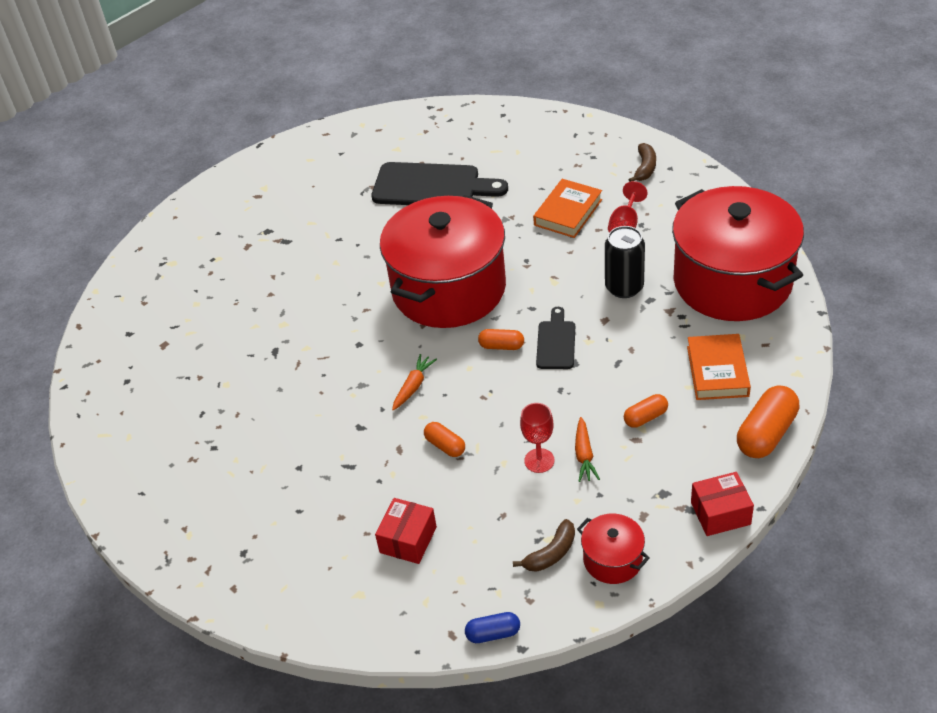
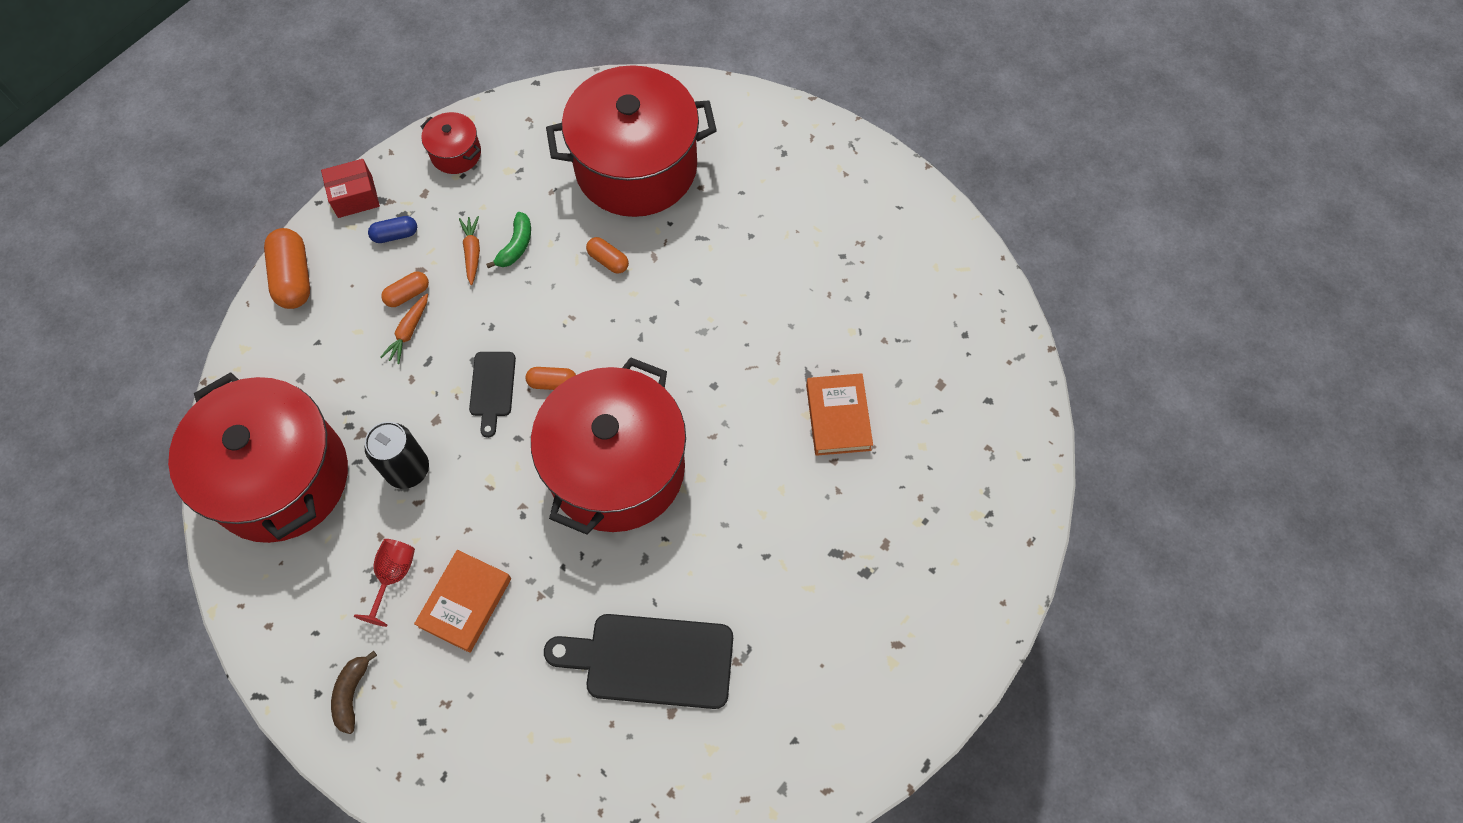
camera: 170 degrees right, 20 degrees up
red box [375,498,437,564] -> red pot [546,65,717,217]
orange carrot [392,354,437,410] -> orange carrot moved to [380,294,428,364]
blue capsule [465,612,520,643] -> blue capsule moved to [368,216,417,243]
brown banana [513,519,575,572] -> none
red goblet [520,403,555,473] -> green banana [486,212,531,268]
orange book [687,334,751,400] -> orange book moved to [806,373,873,456]
orange capsule [737,385,800,458] -> orange capsule turned 45 degrees counterclockwise [264,228,310,309]

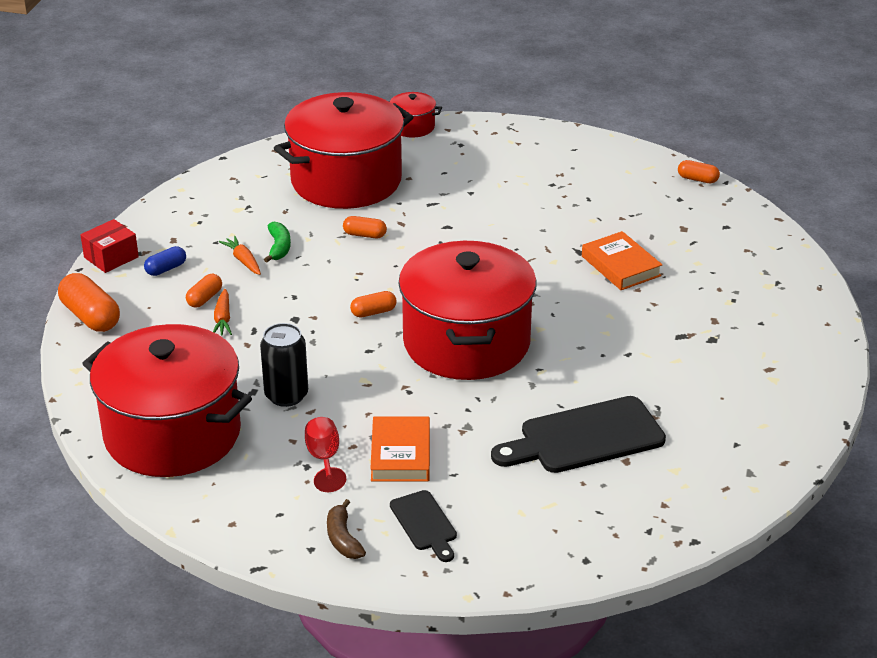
camera: 25 degrees left, 30 degrees down
red pot [420,112,481,174] -> red pot moved to [389,92,442,138]
black cutting board [469,352,516,438] -> black cutting board moved to [390,490,457,562]
none -> orange capsule [678,160,720,183]

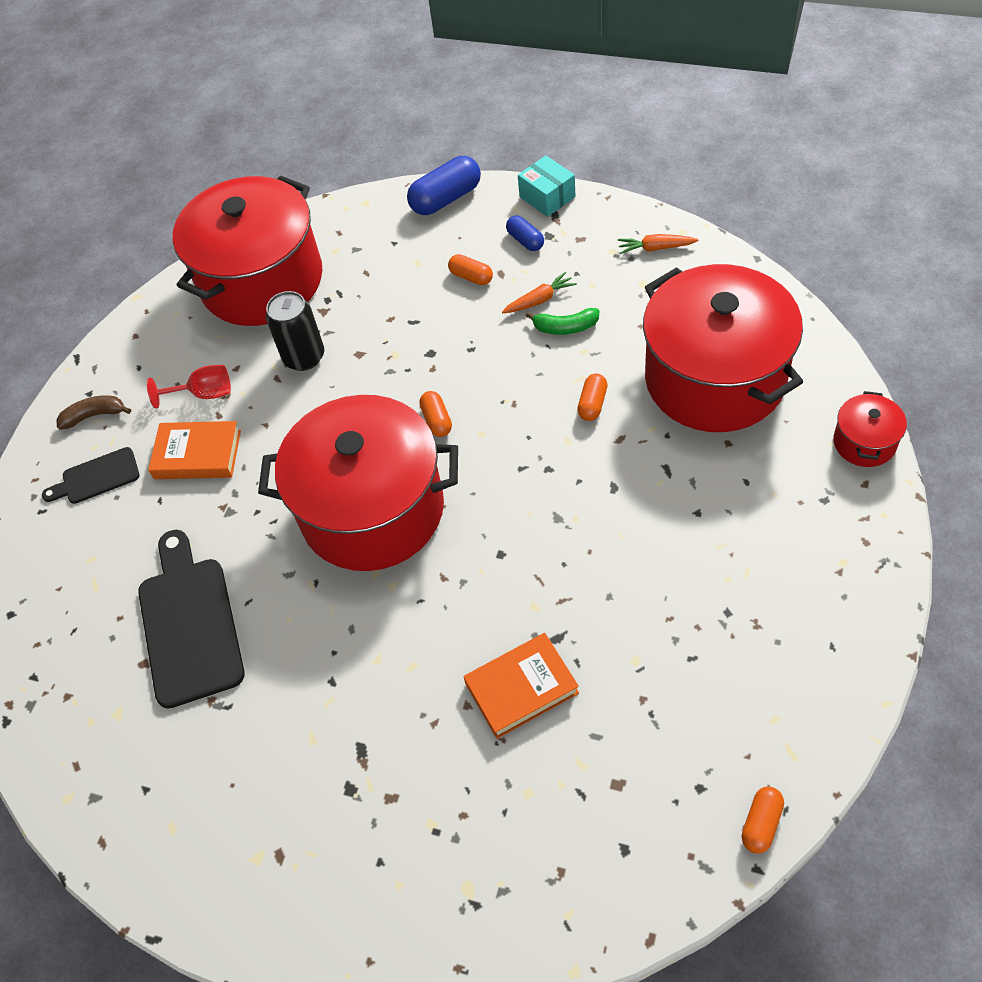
camera: 100 degrees right, 20 degrees up
orange capsule [58,273,120,332] -> blue capsule [407,156,481,215]
red box [80,219,139,273] -> turquoise box [518,155,575,217]
orange carrot [213,289,232,336] -> orange carrot moved to [618,234,698,254]

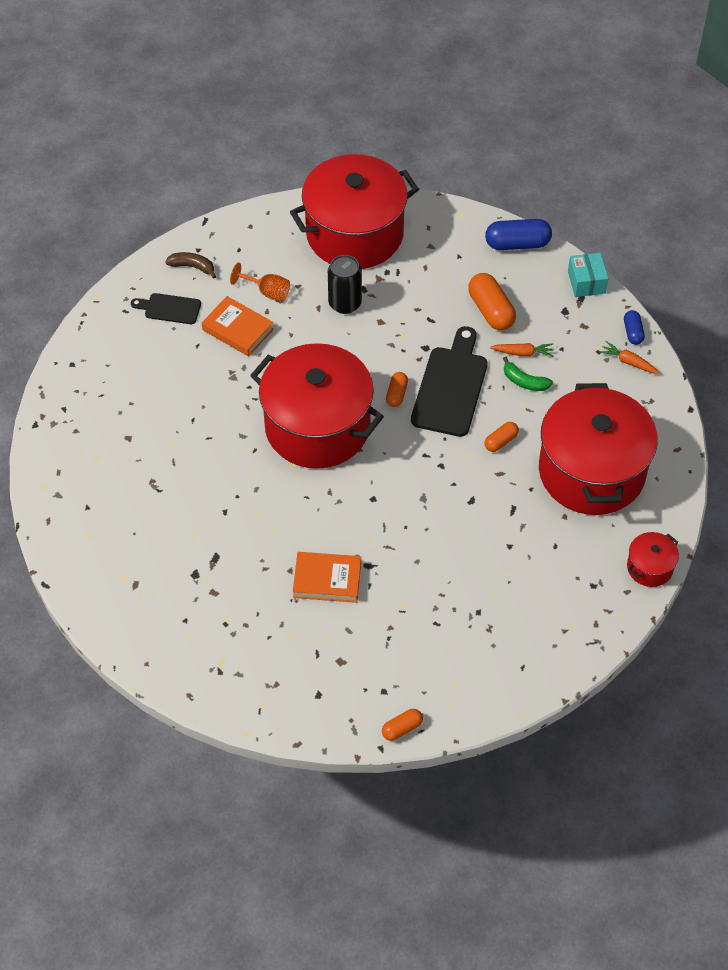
camera: 25 degrees right, 0 degrees up
black cutting board [138,530,245,709] -> black cutting board moved to [411,326,488,437]
red goblet [147,365,231,408] -> orange goblet [230,262,290,301]
orange capsule [448,254,493,285] -> orange capsule [468,273,516,330], size x1.77
blue capsule [506,215,544,251] -> blue capsule moved to [624,310,645,345]

